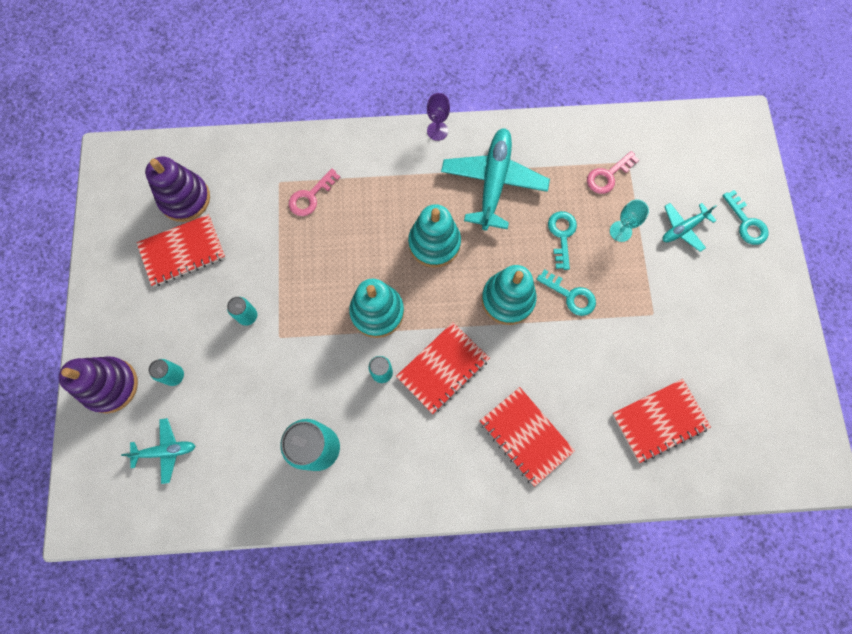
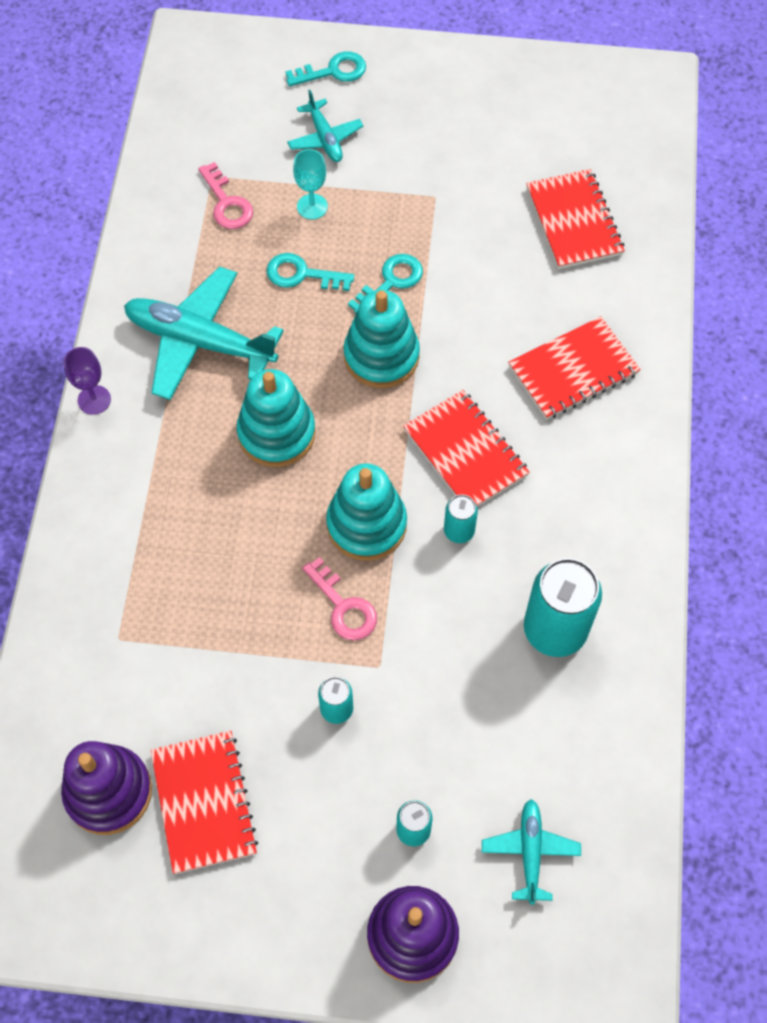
camera: 80 degrees left, 10 degrees down
pink key [289,168,341,216] -> pink key moved to [302,557,377,640]

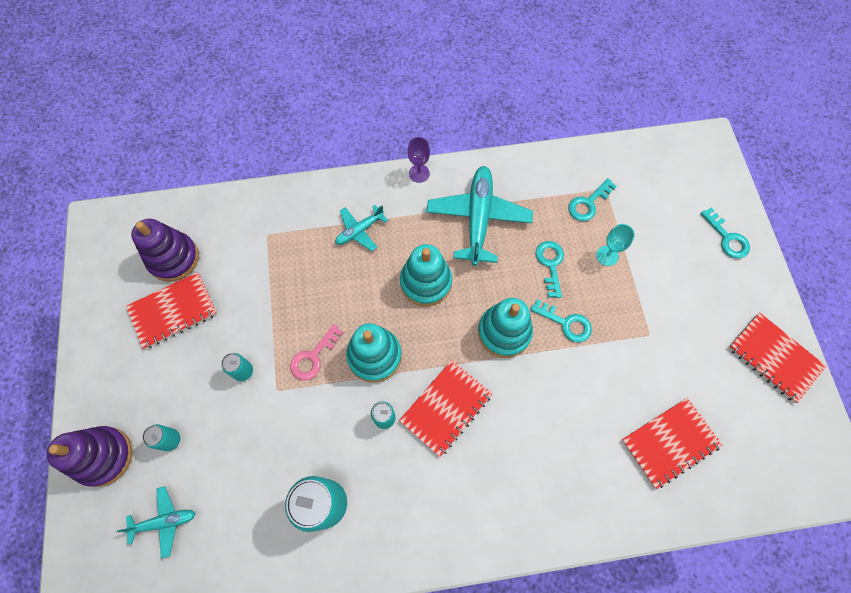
camera: 75 degrees right, 5 degrees up
pink key [198,162,253,229] -> turquoise key [568,178,617,221]
turquoise plane [287,90,363,162] -> turquoise plane moved to [335,205,388,251]
red notebook [508,316,641,420] -> red notebook moved to [728,312,827,403]

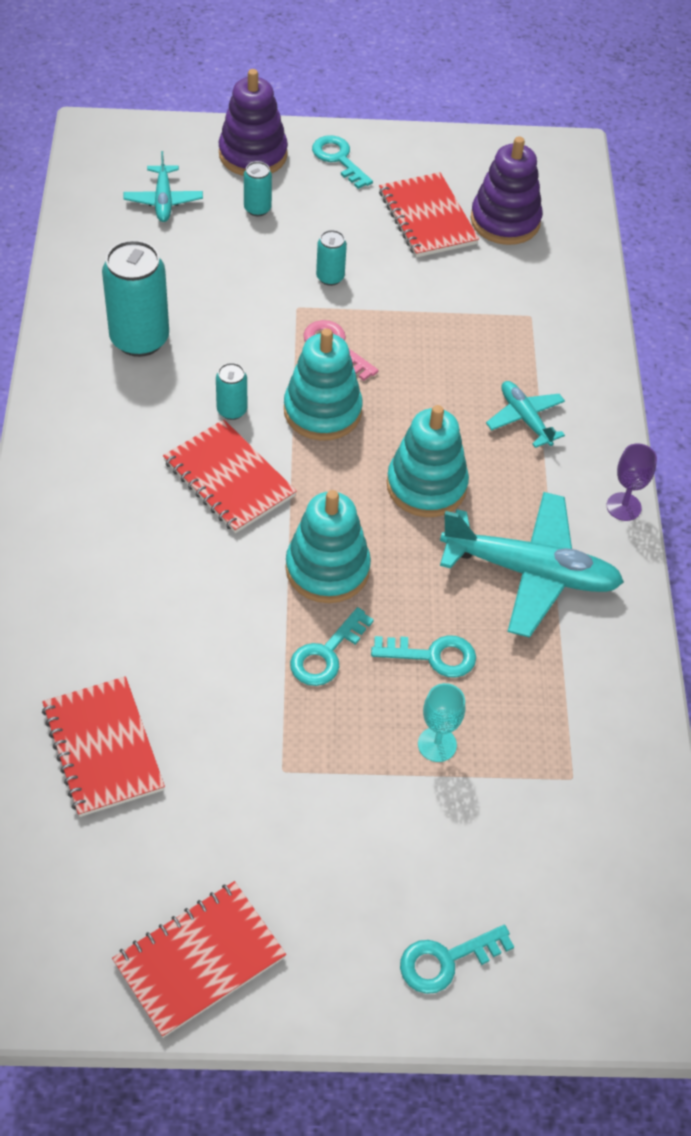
camera: 95 degrees right, 15 degrees down
turquoise key [568,178,617,221] -> turquoise key moved to [312,135,373,189]

